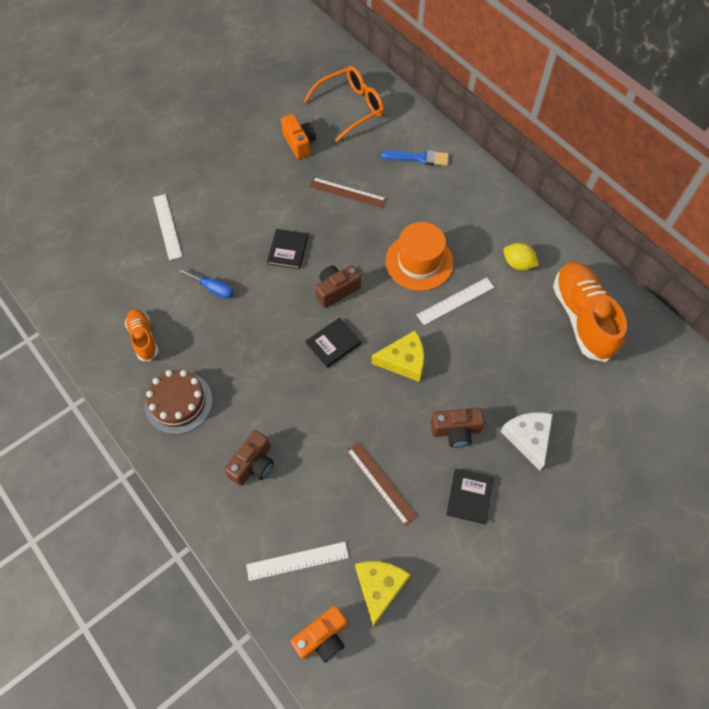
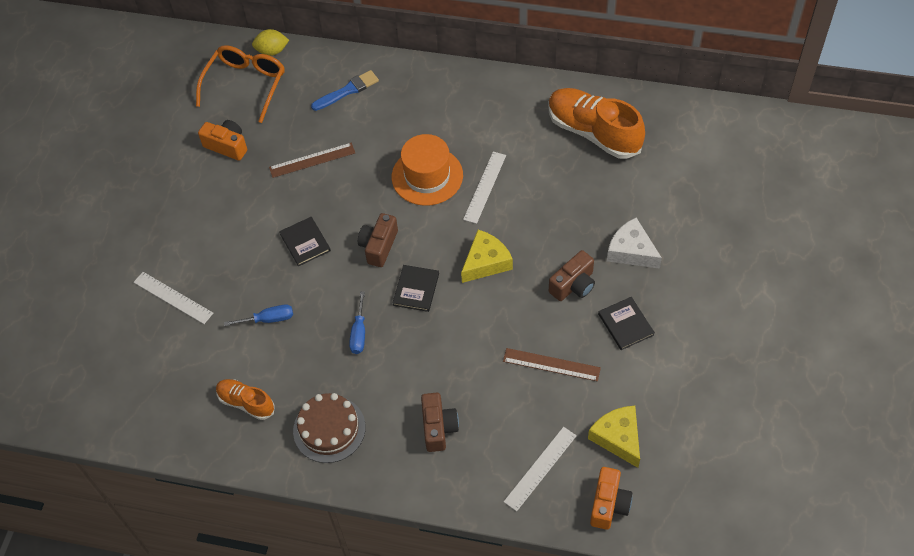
camera: 35 degrees left, 5 degrees down
yellow lemon [503,243,539,271] -> yellow lemon moved to [252,29,289,56]
none -> blue screwdriver [349,291,365,354]

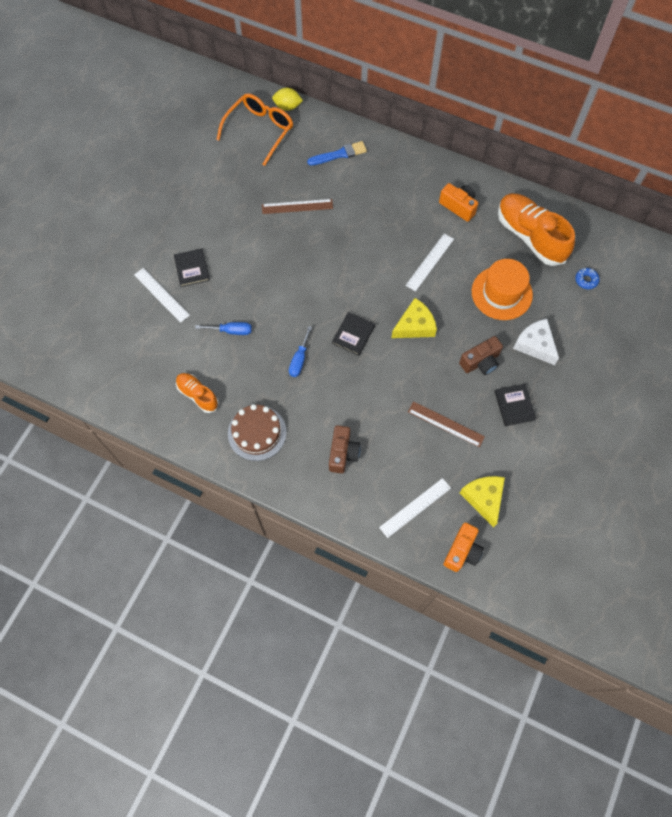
camera: 10 degrees right, 10 degrees up
orange camera [198,120,247,161] -> orange camera moved to [439,183,478,222]
black book [279,217,331,266] -> black book moved to [174,248,210,287]
brown camera [358,213,398,267] -> none
orange hat [392,134,463,206] -> orange hat moved to [472,259,533,320]
none -> blue donut [575,268,599,289]

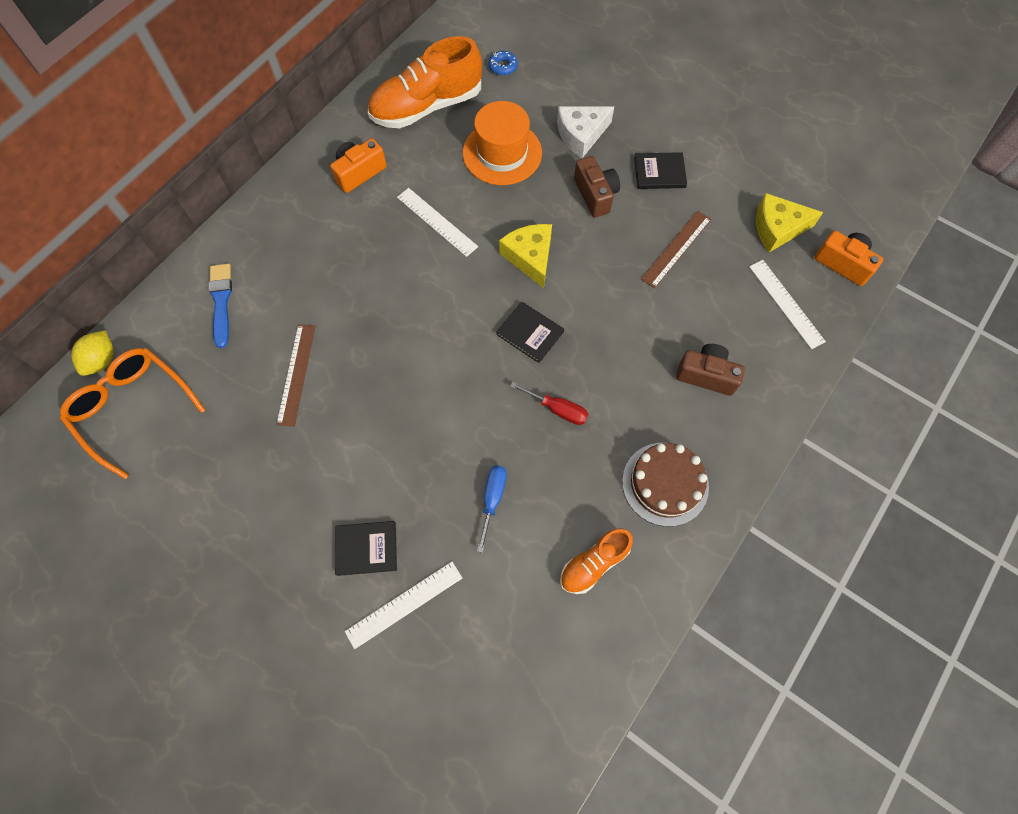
camera: 80 degrees left, 0 degrees up
blue screwdriver [289,326,312,377] -> red screwdriver [510,382,588,425]

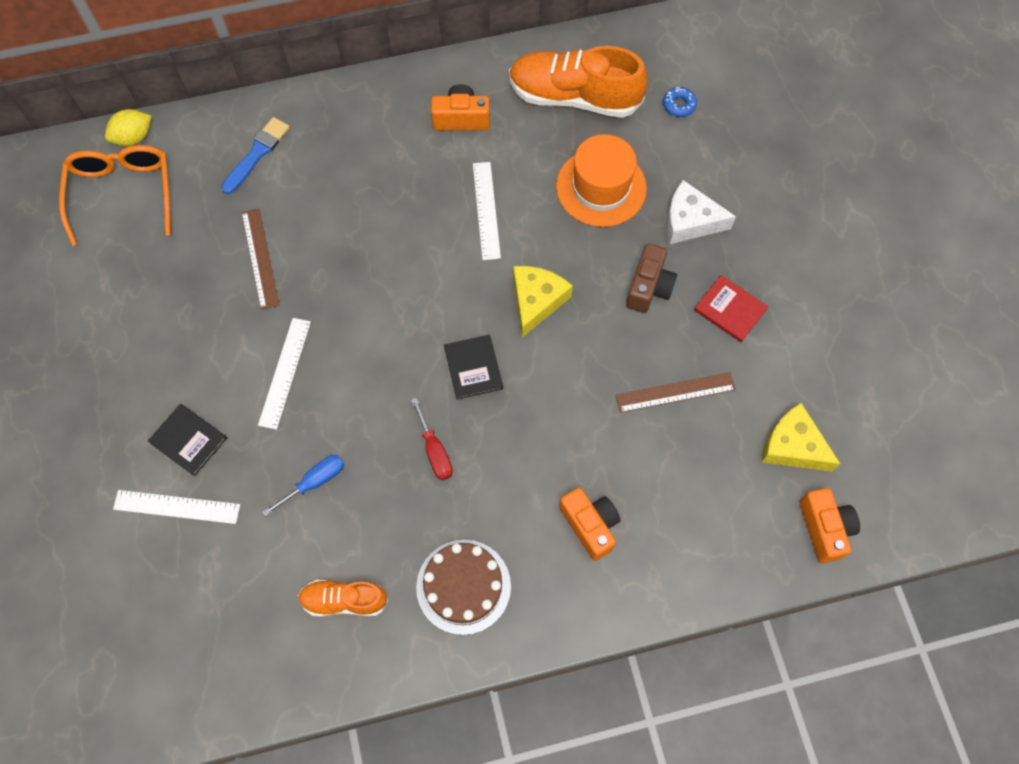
camera: 40 degrees right, 0 degrees up
brown ruler [276,324,315,427] -> brown ruler turned 60 degrees counterclockwise [241,208,279,310]
black book [634,152,687,189] -> red book [694,275,768,342]
brown camera [676,344,745,396] -> orange camera [559,488,621,561]
white ruler [749,260,826,349] -> white ruler moved to [258,318,311,430]

